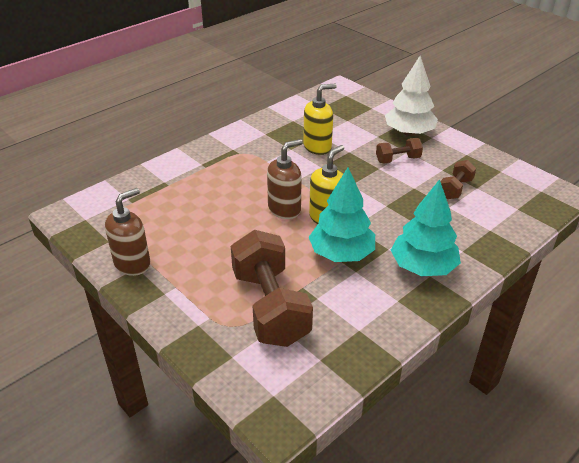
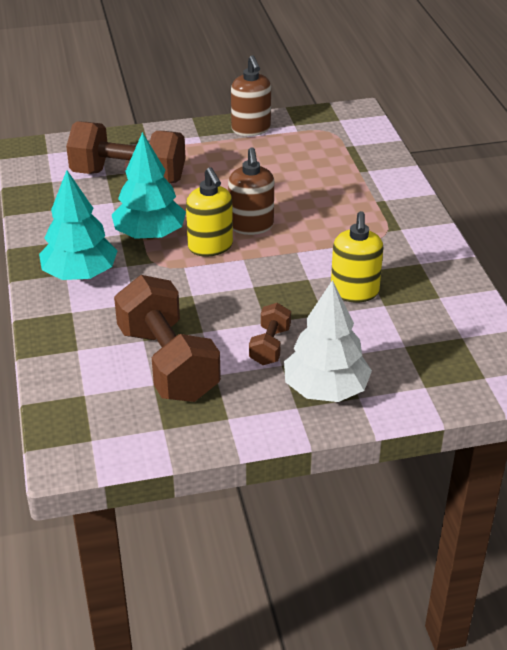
camera: 120 degrees right, 0 degrees up
brown dumbbell [441,160,476,199] -> brown dumbbell [114,275,221,402], size x2.05

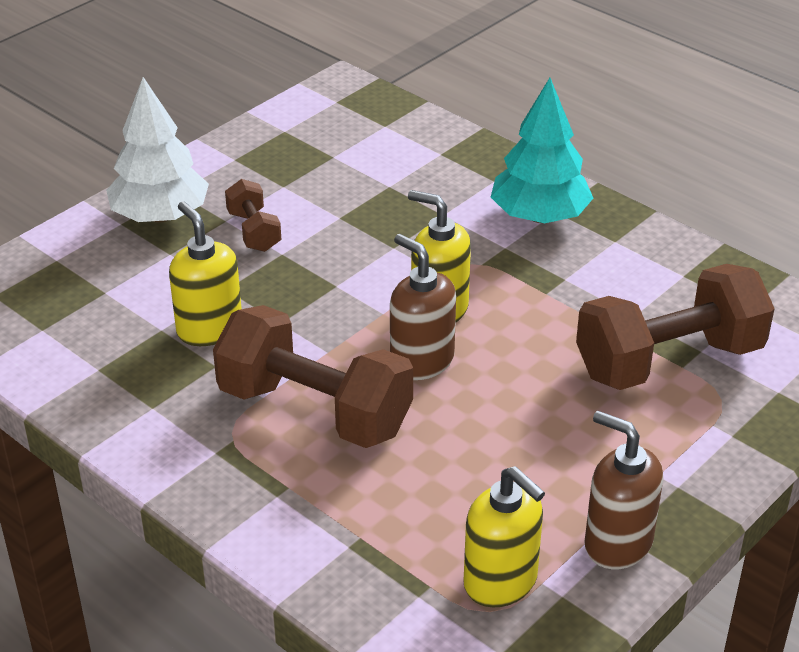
camera: 145 degrees right, 0 degrees up
turquoise tree [112,132,186,239] -> none
brown dumbbell [114,275,221,402] -> brown dumbbell moved to [213,305,413,448]
none -> yellow soap dispenser [463,466,545,607]

